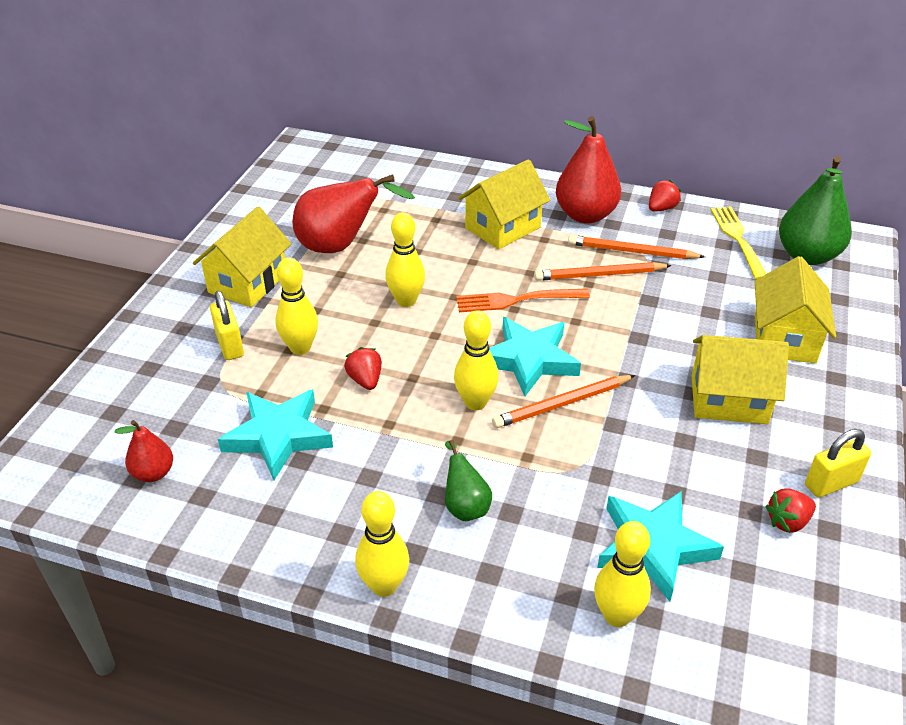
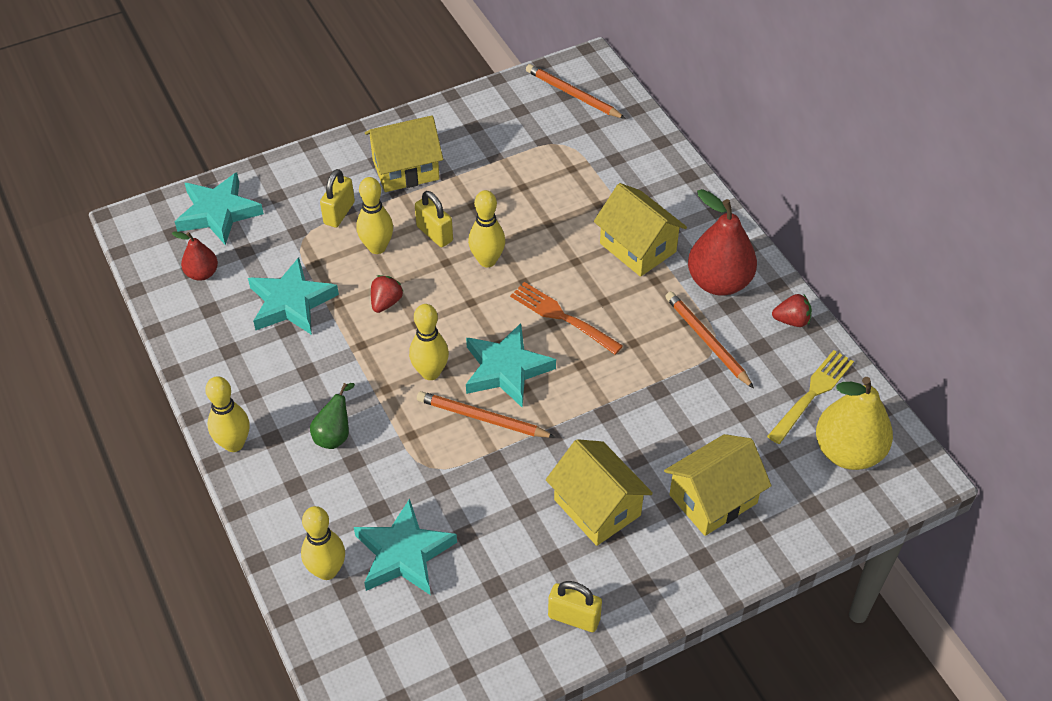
camera: 45 degrees right, 10 degrees up
red pear [292,174,415,253] -> none
yellow house [458,159,550,250] -> yellow house turned 45 degrees clockwise [594,183,687,277]
orange pencil [534,262,672,281] -> orange pencil moved to [526,64,626,119]
red strawberry [765,489,816,533] -> none
green pear [779,156,852,265] -> yellow pear [816,377,893,470]
none -> turquoise star [175,173,264,246]
none -> yellow padlock [415,191,453,247]

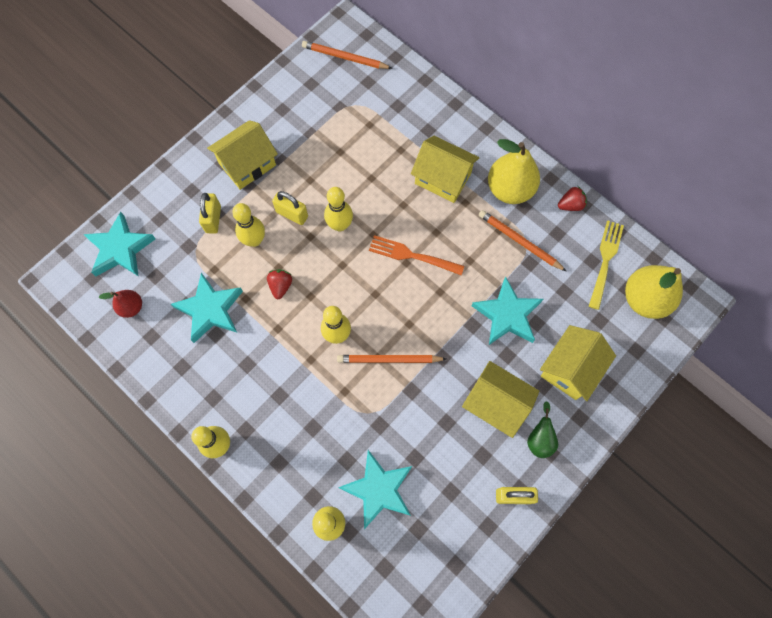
camera: 20 degrees left, 20 degrees up
green pear [310,383,355,449] -> green pear moved to [527,401,558,458]
turquoise star [466,323,556,408] -> turquoise star moved to [471,276,543,345]
red pear [688,189,757,296] -> yellow pear [488,139,540,204]

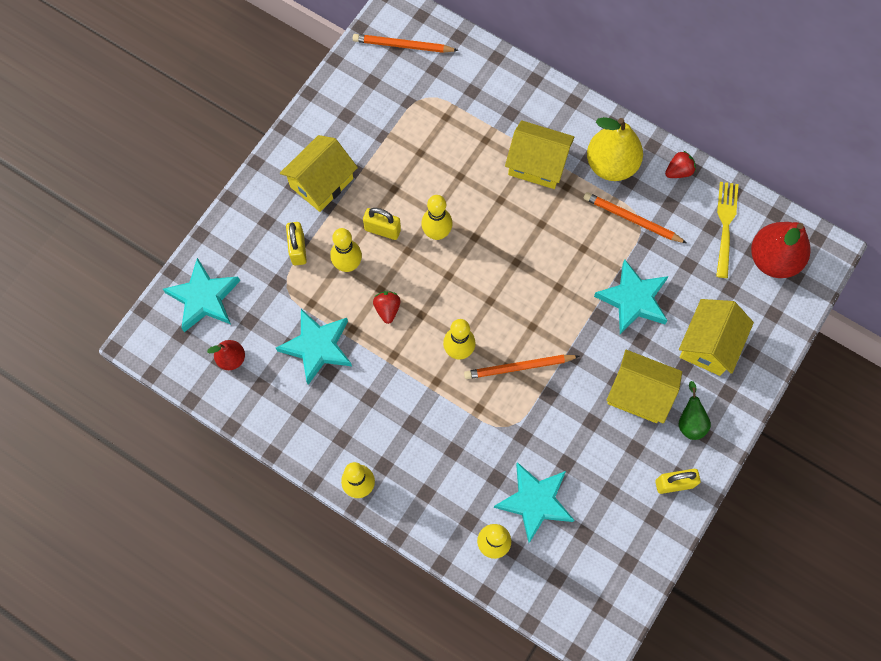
camera: 10 degrees left, 0 degrees up
orange fork [369,235,464,275] -> none
yellow pear [625,265,683,319] -> red pear [751,222,811,278]

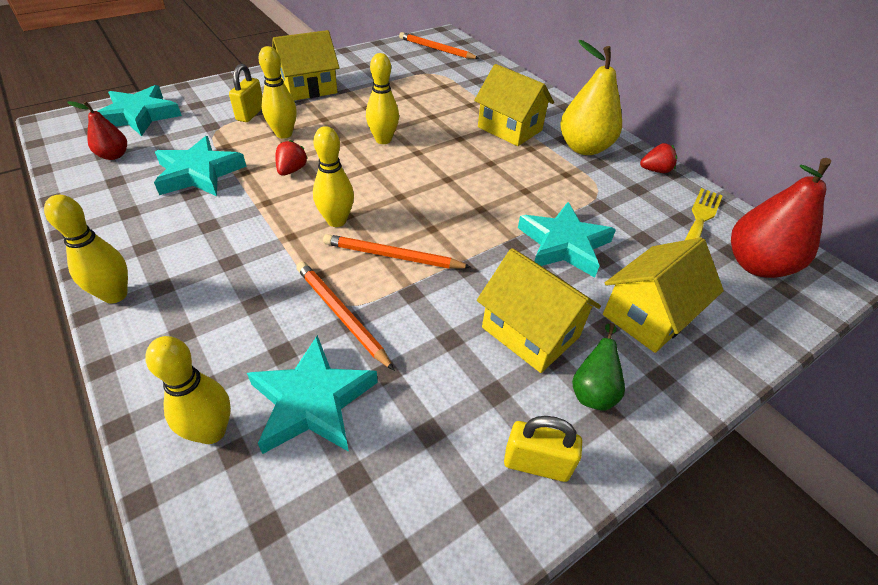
camera: 20 degrees right, 25 degrees down
yellow padlock [363,208,401,240] -> none
orange pencil [584,192,687,243] -> orange pencil moved to [296,262,394,370]

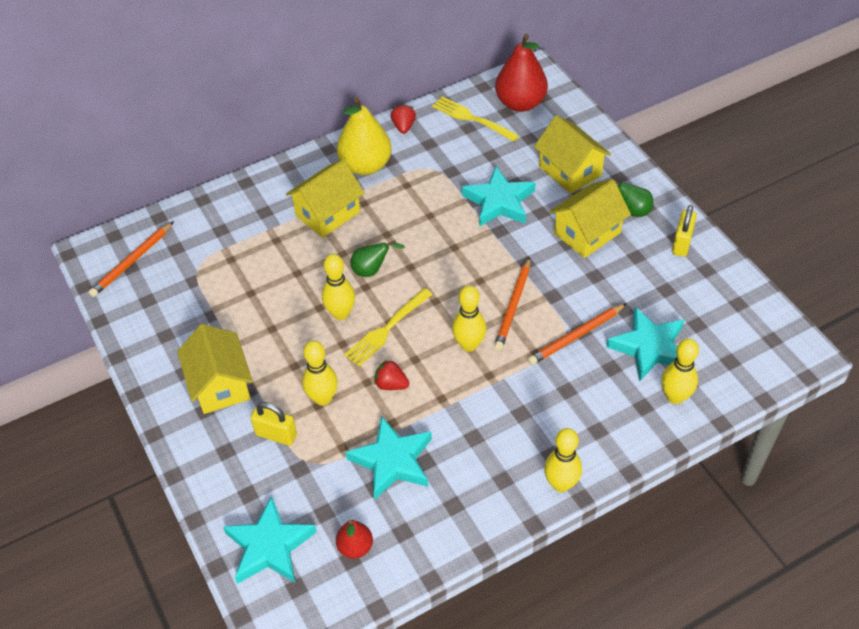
camera: 80 degrees left, 5 degrees up
none -> yellow fork [344,288,433,366]
none -> green pear [351,240,405,277]

